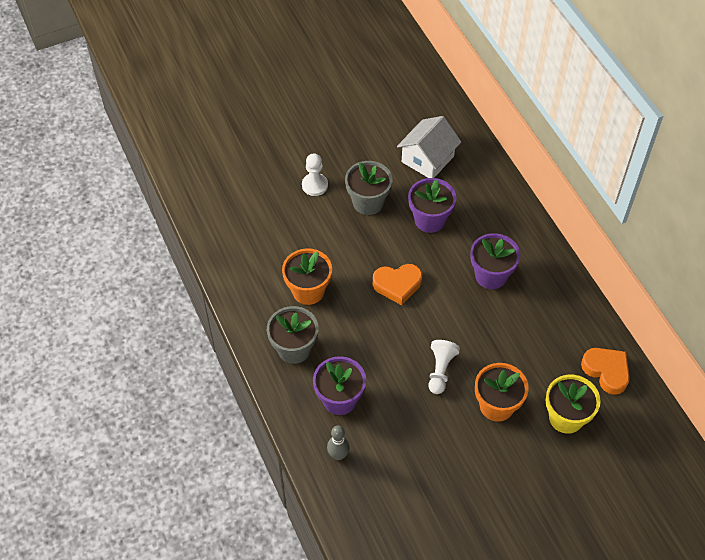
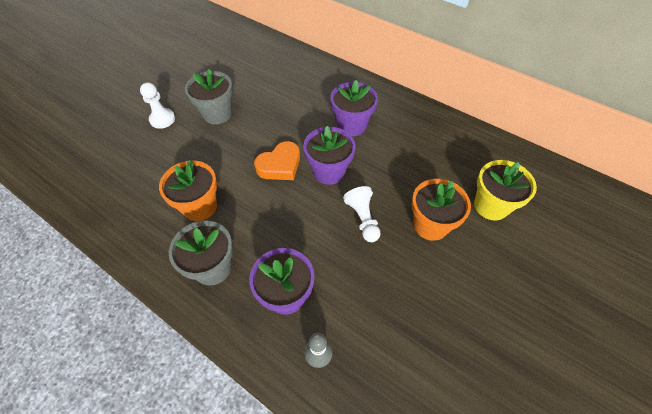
camera: 30 degrees left, 0 degrees up
white house [397,116,461,178] -> none
purple flower pot [408,178,456,233] -> purple flower pot moved to [303,126,356,185]
orange heart [581,348,630,395] -> none

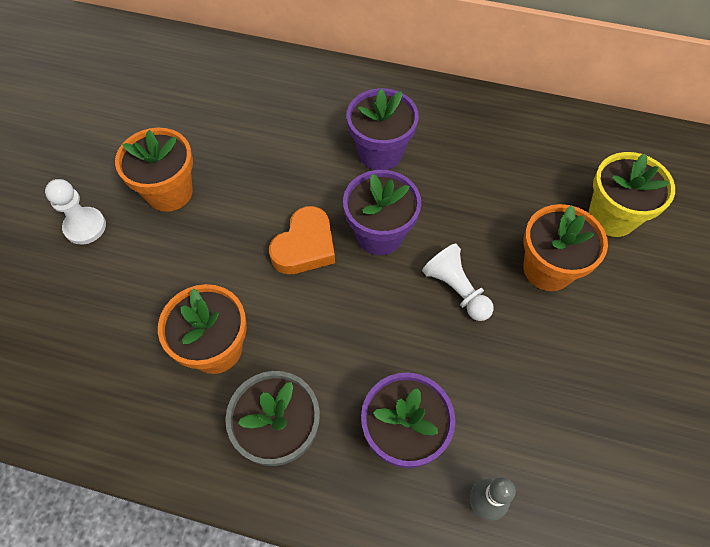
camera: 20 degrees left, 5 degrees up
grey flower pot [185,69,233,124] -> orange flower pot [115,128,193,212]

